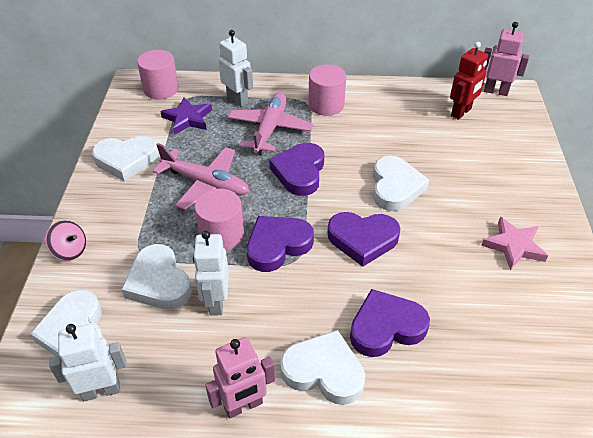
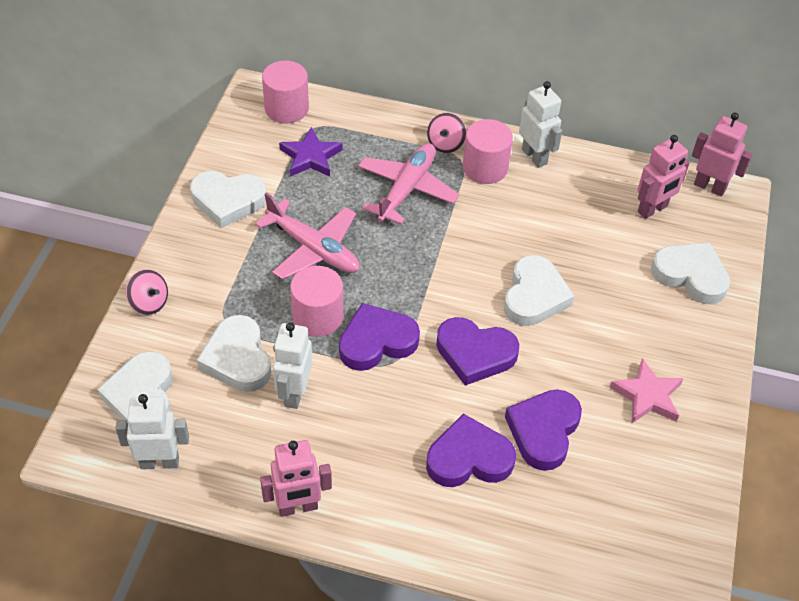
camera: 10 degrees right, 5 degrees up
white robot [218,30,253,107] -> white robot moved to [519,81,562,168]
purple heart [269,143,324,196] -> purple heart moved to [505,390,582,471]
white heart [280,330,365,405] -> white heart moved to [651,243,730,304]
red robot [450,42,488,120] -> pink robot [637,135,690,219]
none -> pink spinning top [427,113,466,153]

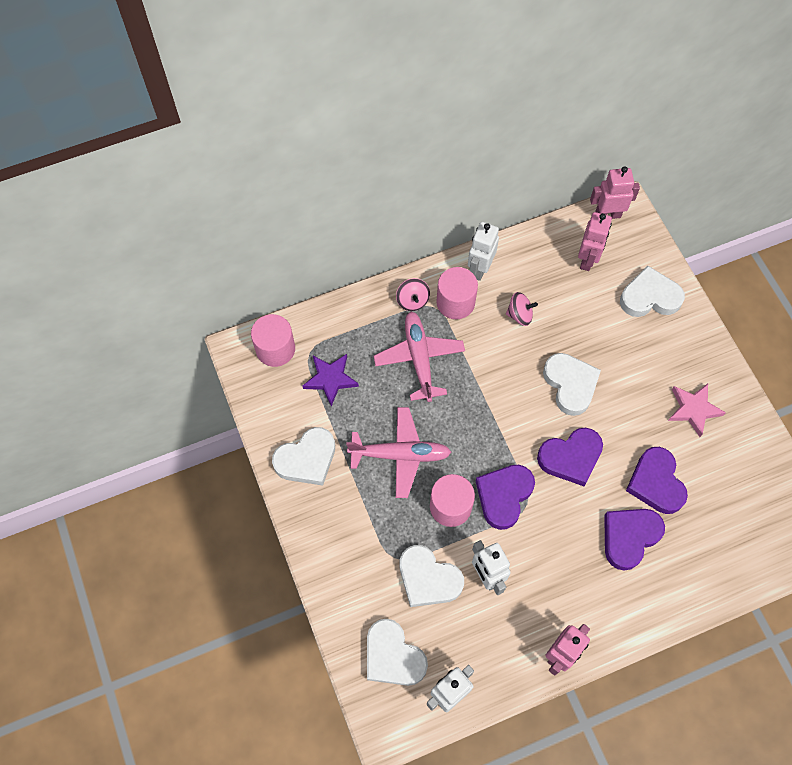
camera: 35 degrees left, 15 degrees up
pink spinning top [126,269,168,315] -> pink spinning top moved to [506,292,538,326]
white robot [519,81,562,168] -> white robot turned 90 degrees counterclockwise [468,222,499,281]

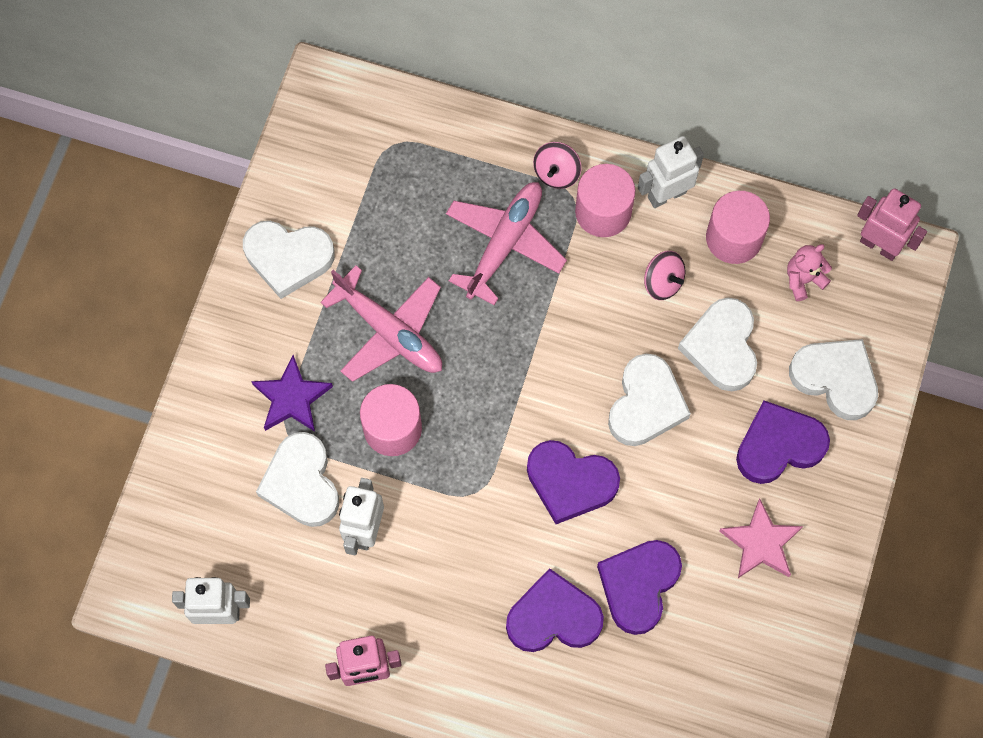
camera: 40 degrees right, 5 degrees up
pink cylinder [251,314,295,367] -> pink cylinder moved to [706,191,770,264]
purple star [303,354,359,406] -> purple star moved to [251,355,333,432]
white heart [367,619,428,686] -> white heart moved to [678,298,757,391]
purple heart [476,465,535,530] -> purple heart moved to [736,401,830,484]
pink robot [578,212,612,271] -> pink teddy bear [787,244,832,301]

